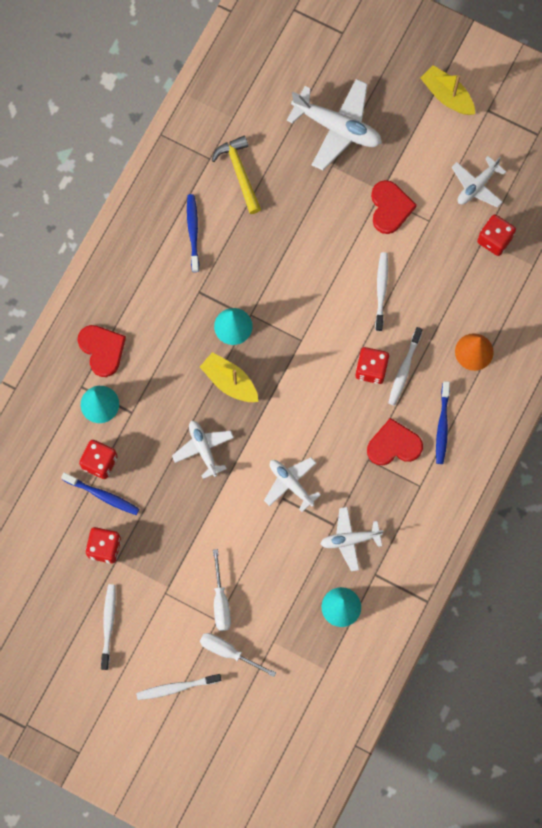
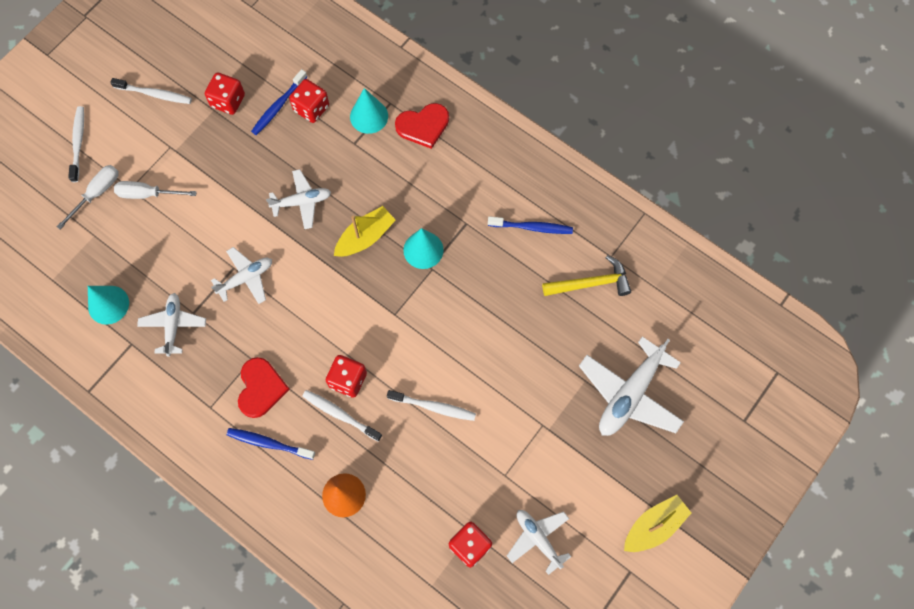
camera: 100 degrees right, 5 degrees down
red heart [371,180,417,234] -> none

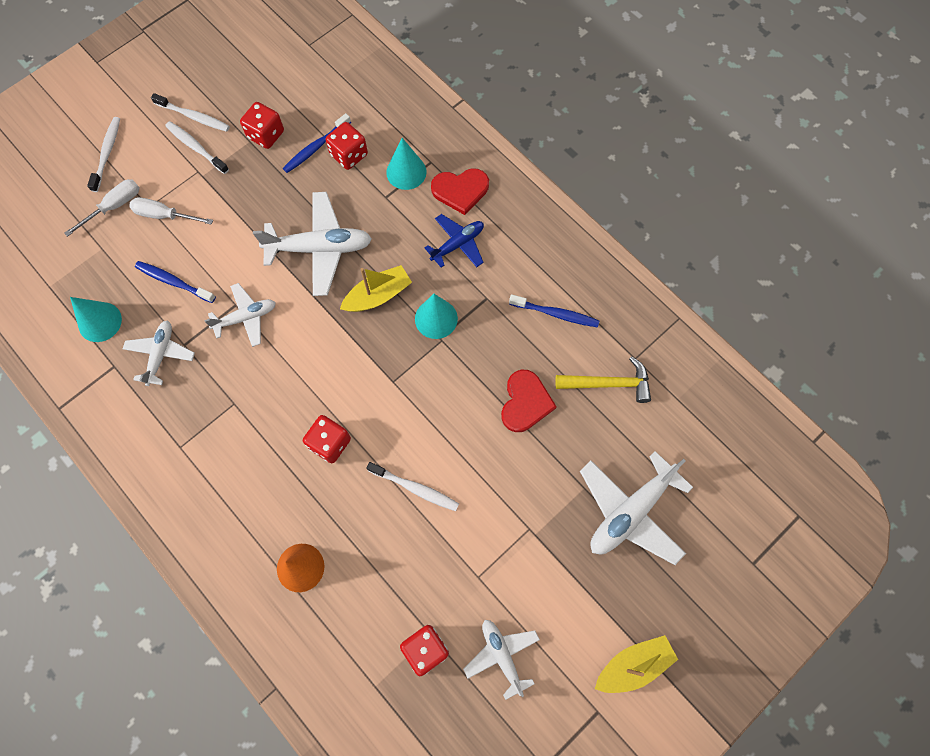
camera: 10 degrees right, 0 degrees up
blue toothbrush [227,428,315,460] -> blue toothbrush moved to [135,261,216,303]
red heart [238,357,290,418] -> red heart moved to [501,370,557,432]
white plane [266,169,331,229] -> white plane [253,192,372,296], size x1.66
white toothbrush [302,390,382,442] -> white toothbrush moved to [165,121,229,174]
none -> blue plane [424,214,484,268]

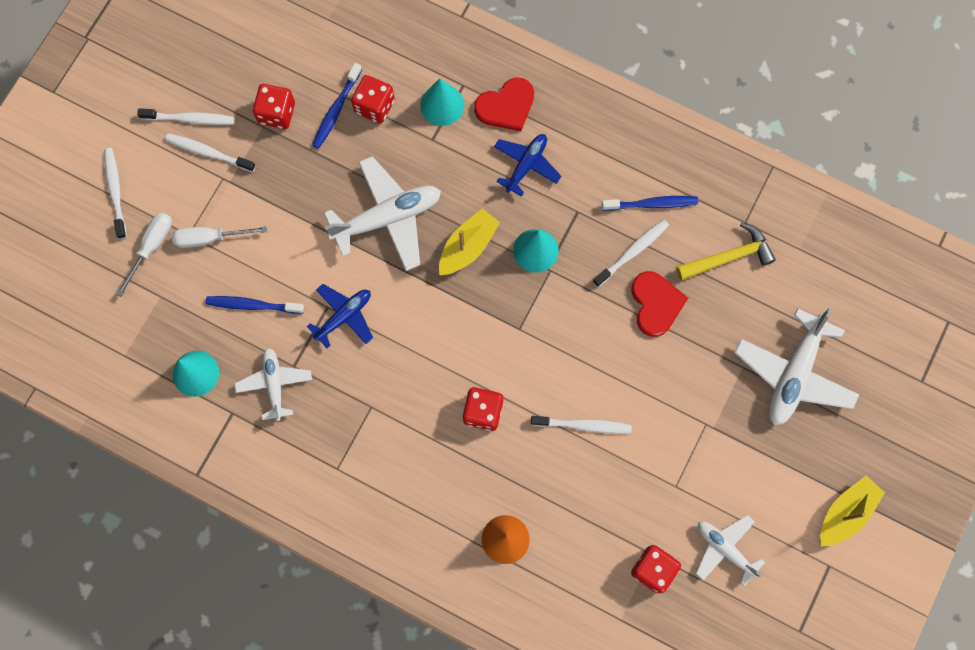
camera: 20 degrees left, 5 degrees up
white plane [204,283,276,347] -> blue plane [307,284,373,348]
none -> white toothbrush [593,220,669,287]

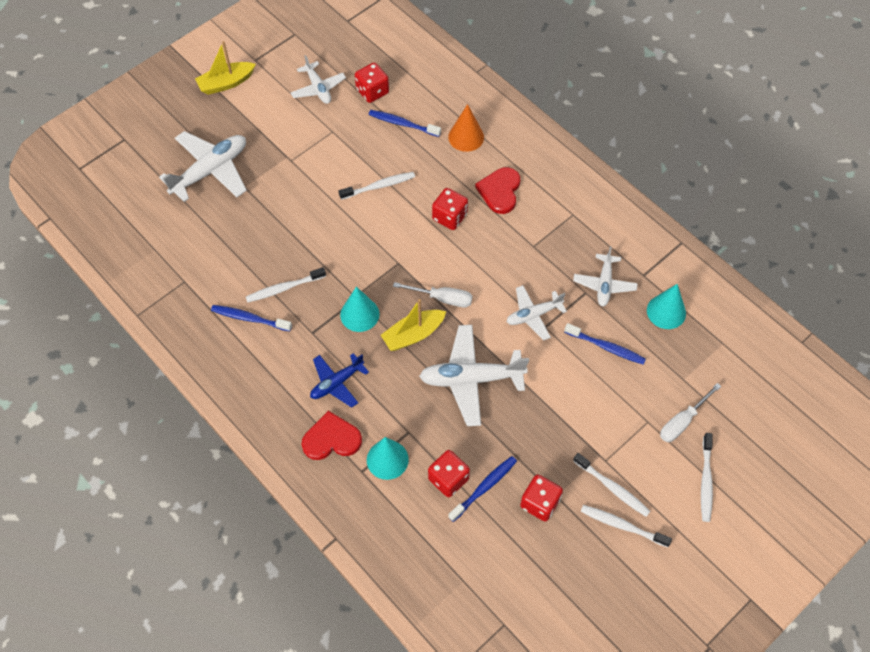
camera: 160 degrees left, 15 degrees down
white screwdriver [172,226,267,248] -> white screwdriver moved to [393,282,472,307]
blue plane [307,284,373,348] -> white plane [507,285,567,341]
white toothbrush [531,416,632,434] -> white toothbrush turned 135 degrees clockwise [339,172,415,200]
red heart [631,271,688,337] -> red heart moved to [475,167,520,214]
yellow hammer [676,222,776,280] -> none
none -> blue toothbrush [369,110,441,137]

